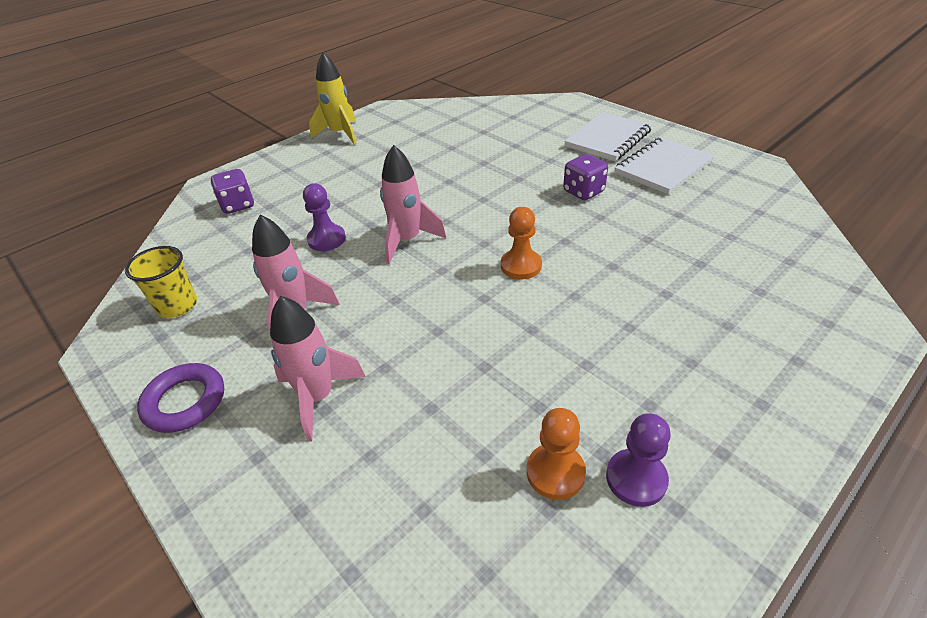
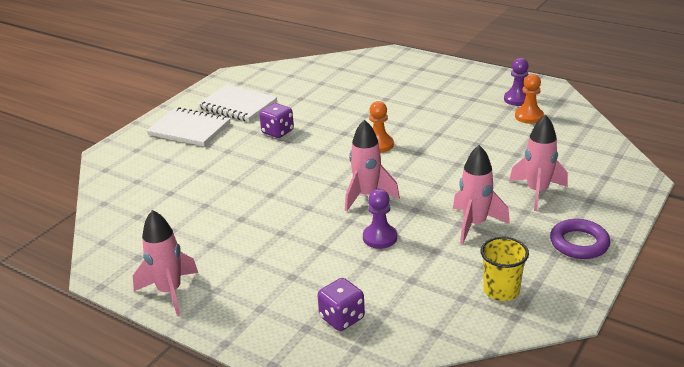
camera: 105 degrees left, 10 degrees down
yellow rocket [309,53,357,145] -> pink rocket [133,210,198,316]

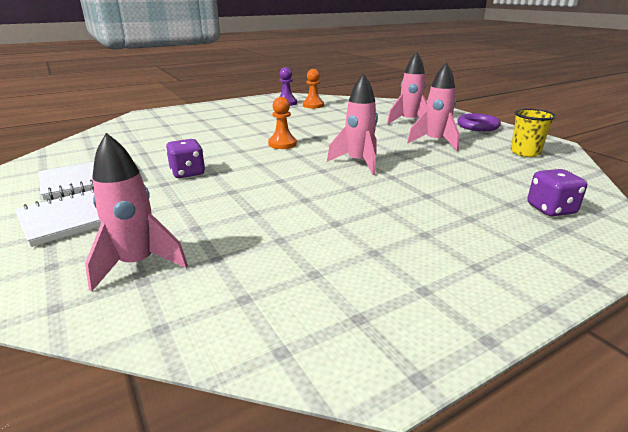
camera: 65 degrees left, 5 degrees down
pink rocket [133,210,198,316] -> pink rocket moved to [85,133,188,292]
purple pawn [363,189,397,249] -> none

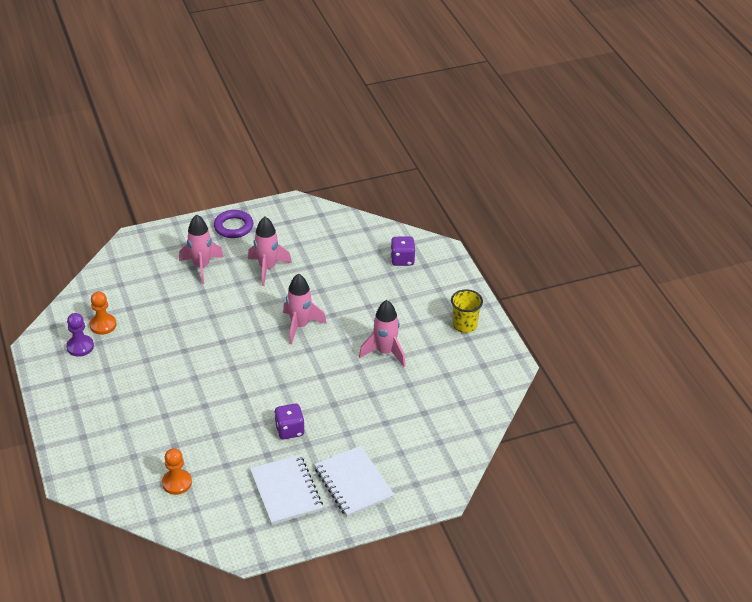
camera: 80 degrees left, 15 degrees up
pink rocket [85,133,188,292] -> pink rocket moved to [359,300,406,367]
orange pawn [268,97,297,149] -> orange pawn moved to [162,448,192,495]
yellow cup [511,109,556,157] -> yellow cup moved to [451,289,483,333]

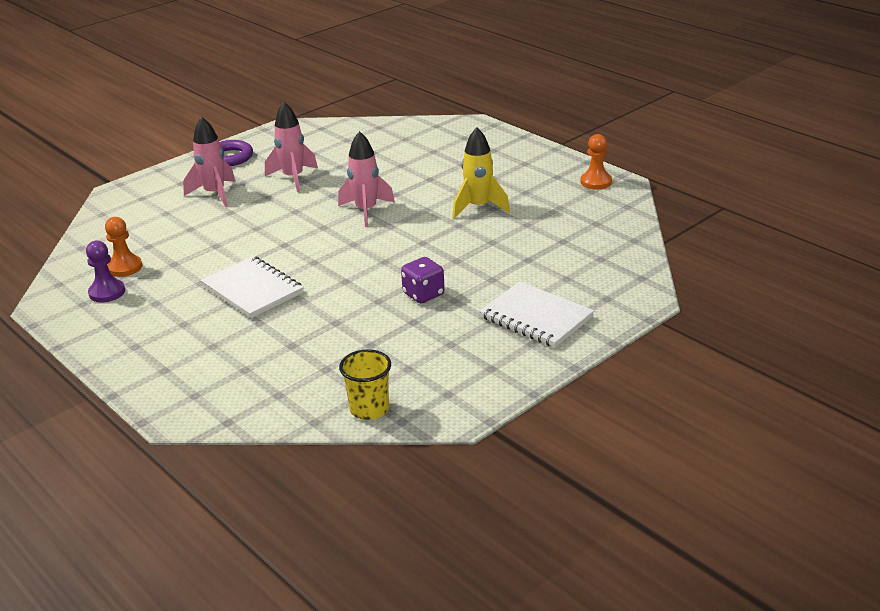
camera: 20 degrees left, 10 degrees down
orange pawn [162,448,192,495] -> orange pawn moved to [580,134,612,190]
white notebook [250,454,323,525] -> white notebook moved to [201,256,304,318]
pink rocket [359,300,406,367] -> yellow rocket [452,127,510,219]
purple dice [391,236,415,266] -> none
yellow cup [451,289,483,333] -> yellow cup moved to [339,349,391,420]

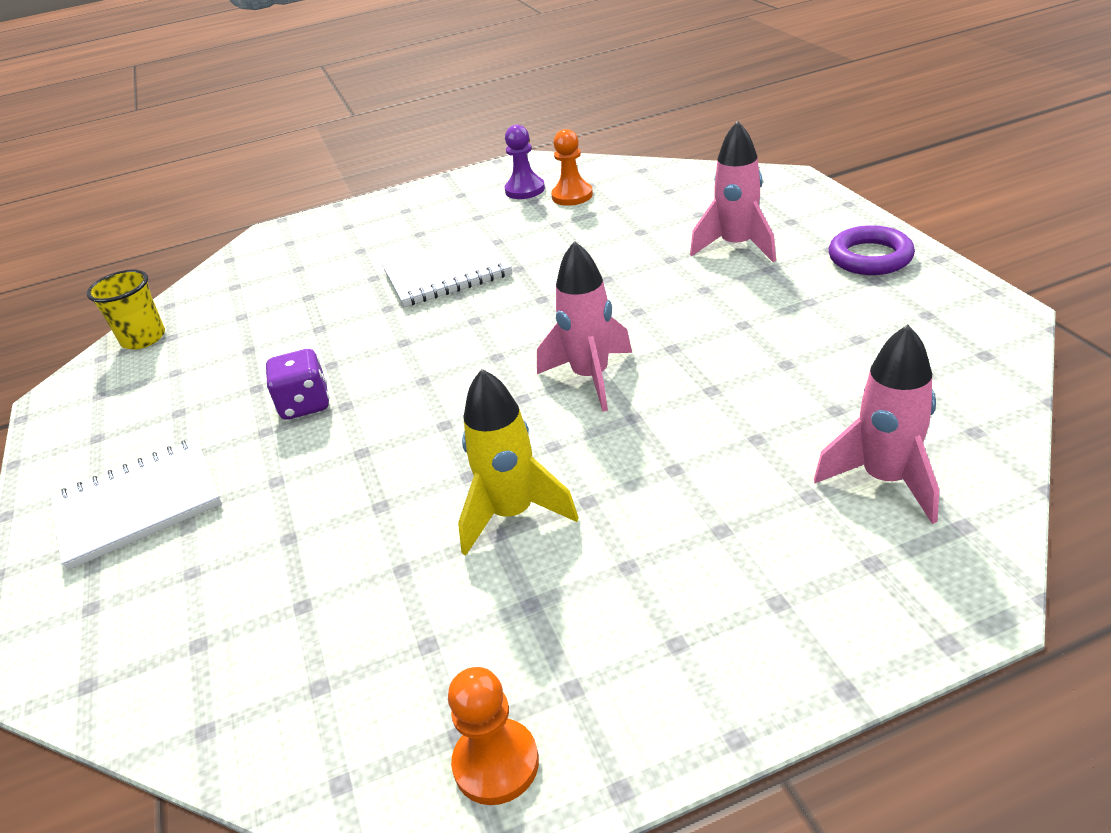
camera: 115 degrees right, 5 degrees up
pink rocket [265,102,318,192] -> pink rocket moved to [814,325,939,524]

